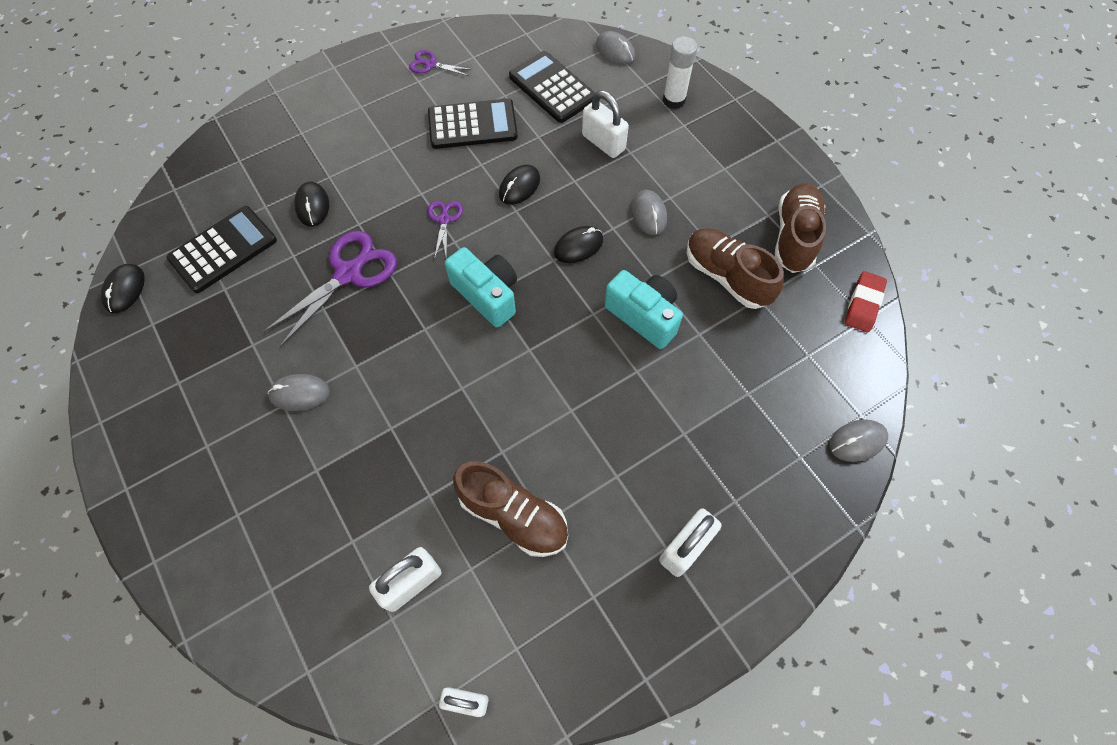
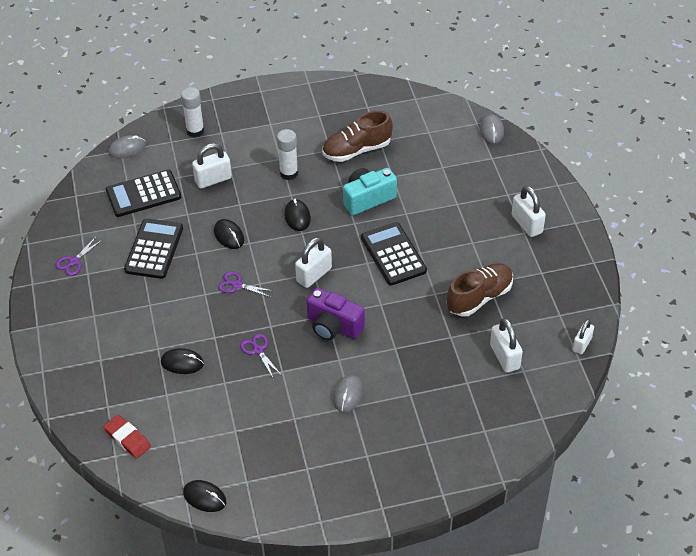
camera: 70 degrees left, 15 degrees down
black calculator [166,206,277,293] -> black calculator moved to [361,222,427,286]
purple scissors [263,231,397,347] -> purple scissors [240,334,281,378], size x0.51
turquoise camera [445,247,517,328] -> white padlock [295,237,332,288]
grey mouse [632,190,667,235] -> white glue stick [277,129,298,180]
brown shoe [775,184,826,273] -> none
red eraser [845,271,887,332] -> red eraser moved to [104,415,151,459]
none -> purple camera [307,288,365,340]

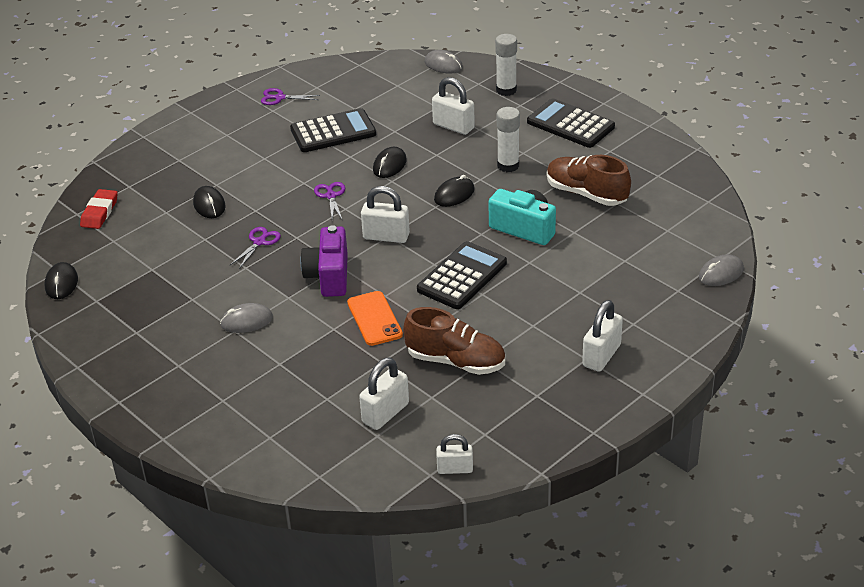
camera: 60 degrees right, 10 degrees down
black calculator [106,169,181,217] -> black calculator moved to [527,98,615,148]
none -> orange phone [347,291,403,346]

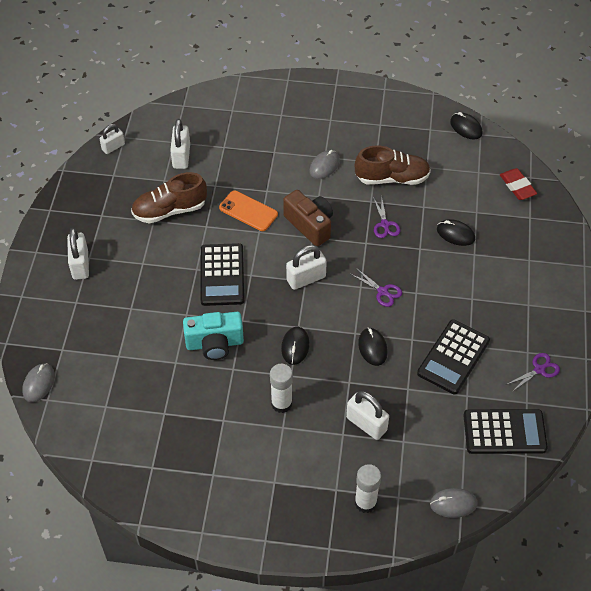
camera: 140 degrees right, 15 degrees up
purple camera [300,225,348,297] -> brown camera [283,190,333,247]
white padlock [432,77,475,135] -> white padlock turned 45 degrees clockwise [346,391,389,440]
black calculator [527,98,615,148] -> black calculator moved to [464,409,548,454]
brown shoe [547,155,631,206] -> brown shoe moved to [355,145,431,185]

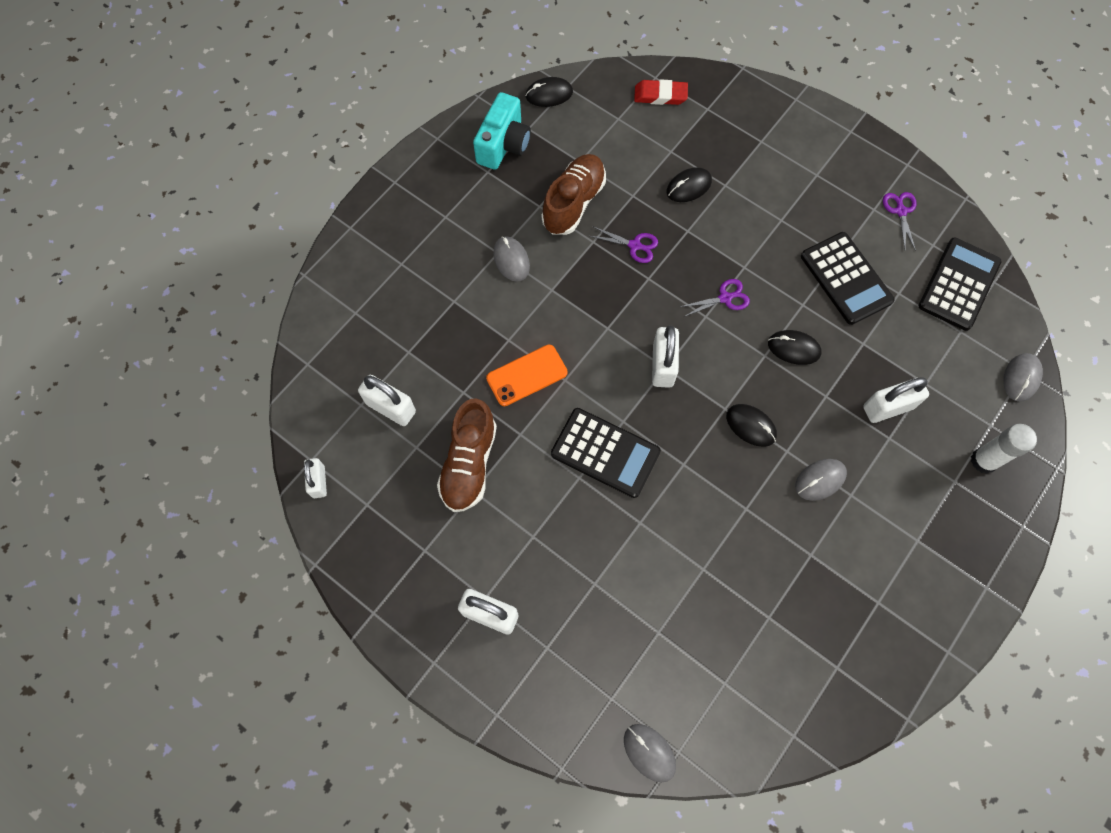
camera: 60 degrees left, 15 degrees up
turquoise camera [183,312,244,360] -> turquoise camera moved to [473,92,531,170]
white glue stick [270,364,293,413] -> grey mouse [795,459,847,501]
brown camera [283,190,333,247] -> none

